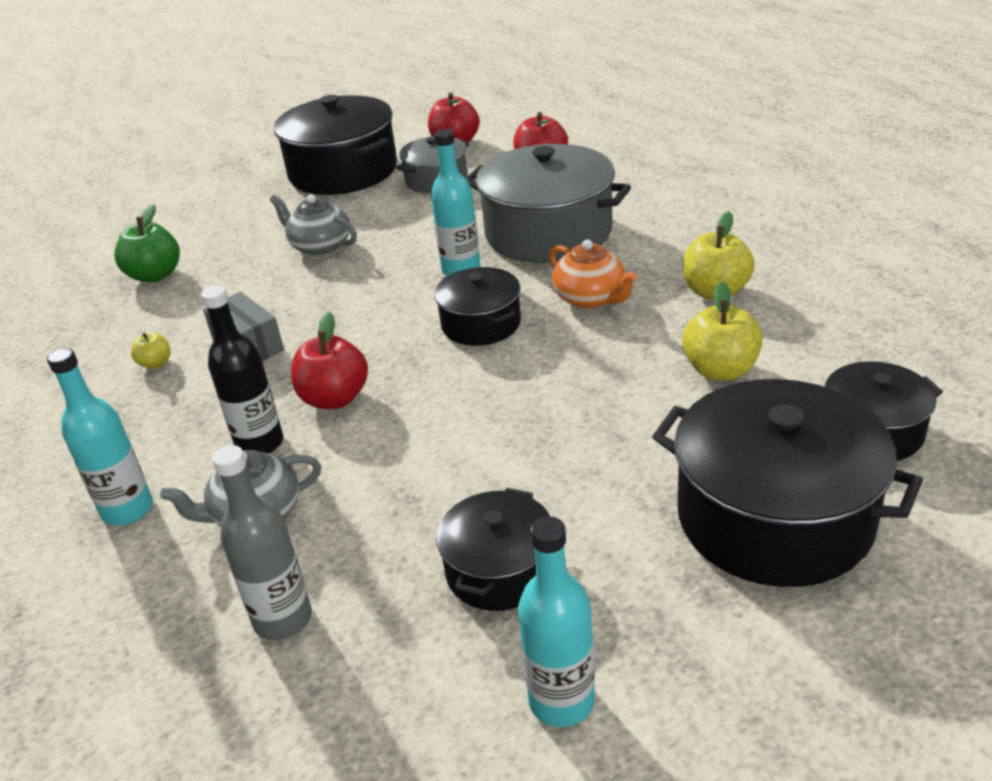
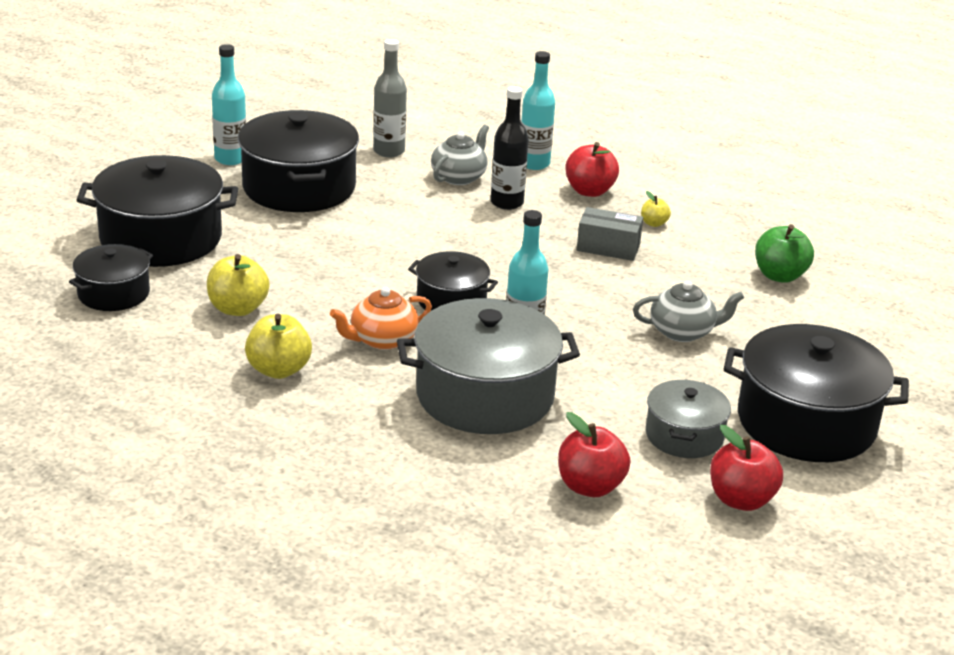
camera: 140 degrees right, 5 degrees down
red apple [291,312,368,409] -> red apple moved to [565,142,619,197]
black pot [436,488,550,611] -> black pot [238,110,359,212], size x1.80
orange teapot [549,240,638,309] -> orange teapot turned 45 degrees counterclockwise [330,287,432,350]

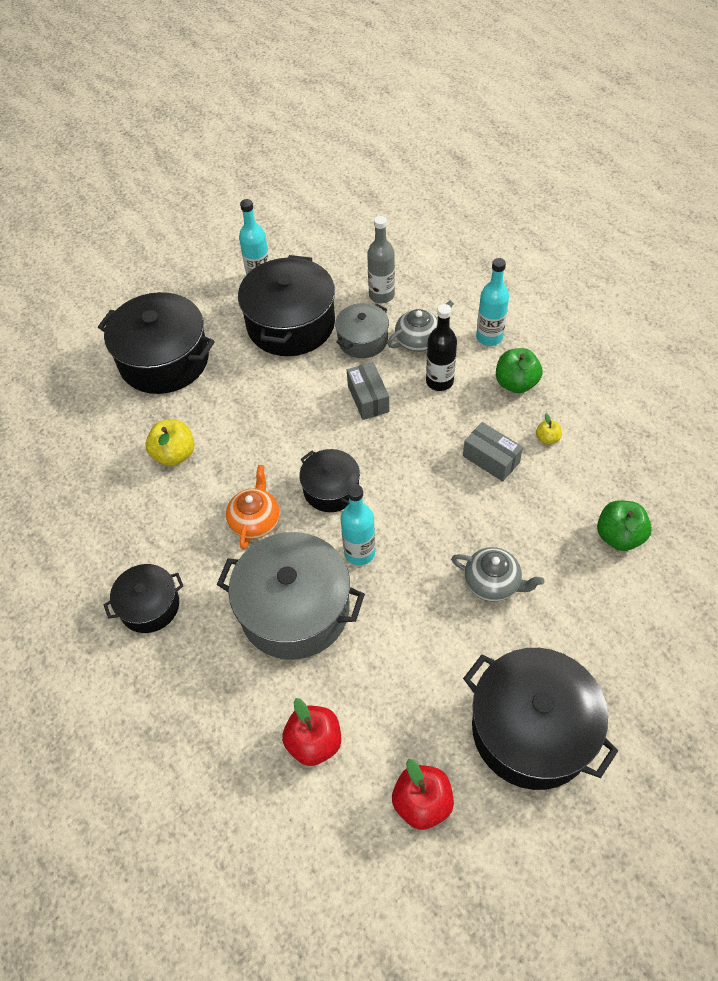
camera: 30 degrees right, 25 degrees up
black pot [69,244,153,311] -> black pot moved to [104,564,184,633]
yellow apple [245,314,312,379] -> none
orange teapot [330,287,432,350] -> orange teapot turned 105 degrees clockwise [226,465,280,550]
red apple [565,142,619,197] -> green apple [496,348,543,393]
grey pot [646,379,731,458] -> grey pot moved to [335,303,389,358]
none -> grey box [347,362,389,420]

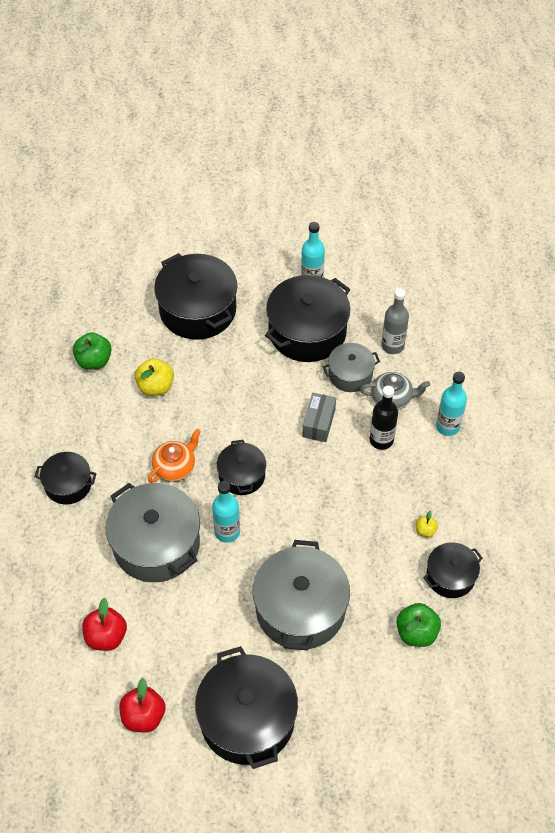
camera: 30 degrees right, 0 degrees up
grey teapot [451,547,544,602] -> grey pot [253,540,350,650]
grey box [463,422,523,482] -> none
green apple [496,348,543,393] -> green apple moved to [73,332,112,370]
none -> black pot [423,542,483,598]

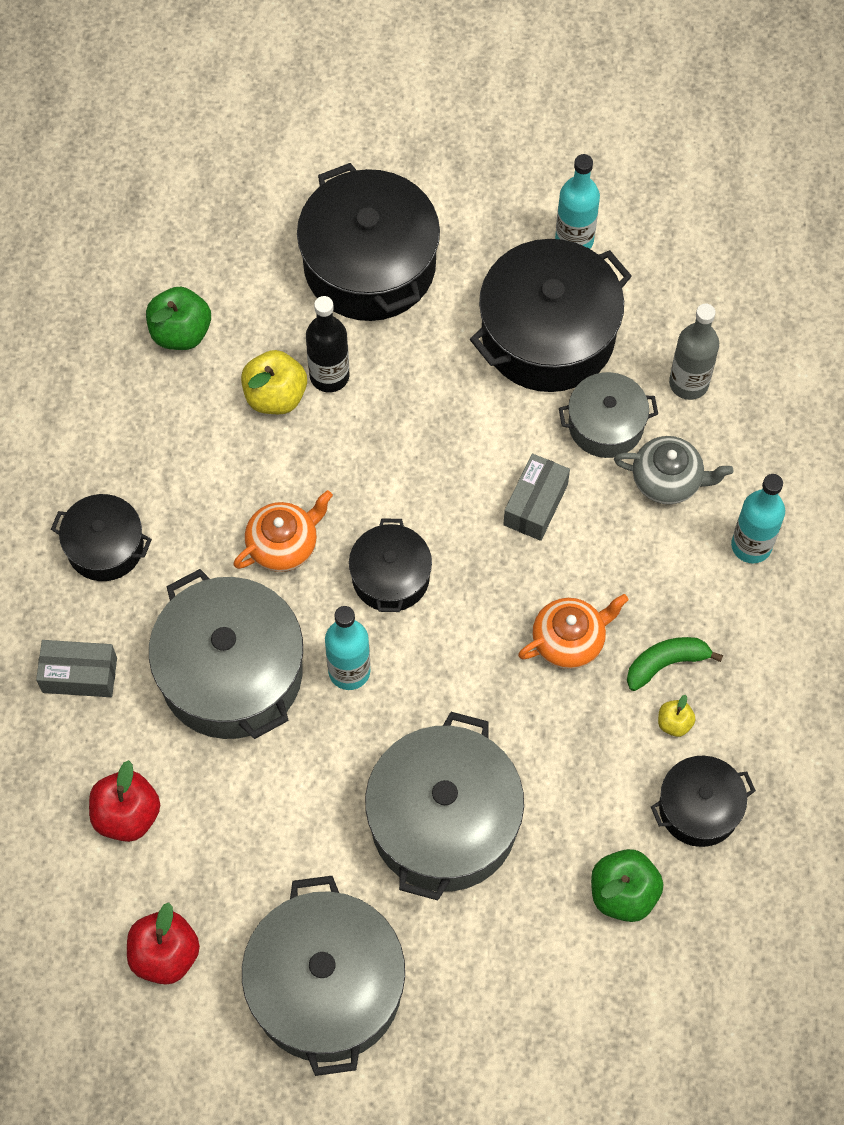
camera: 10 degrees right, 10 degrees up
black pot [195,646,298,769] -> grey pot [242,876,405,1076]
black bottle [370,386,398,450] -> black bottle moved to [306,296,349,393]
none -> grey box [36,640,117,697]
none -> orange teapot [518,594,628,669]
none -> green banana [627,637,723,691]

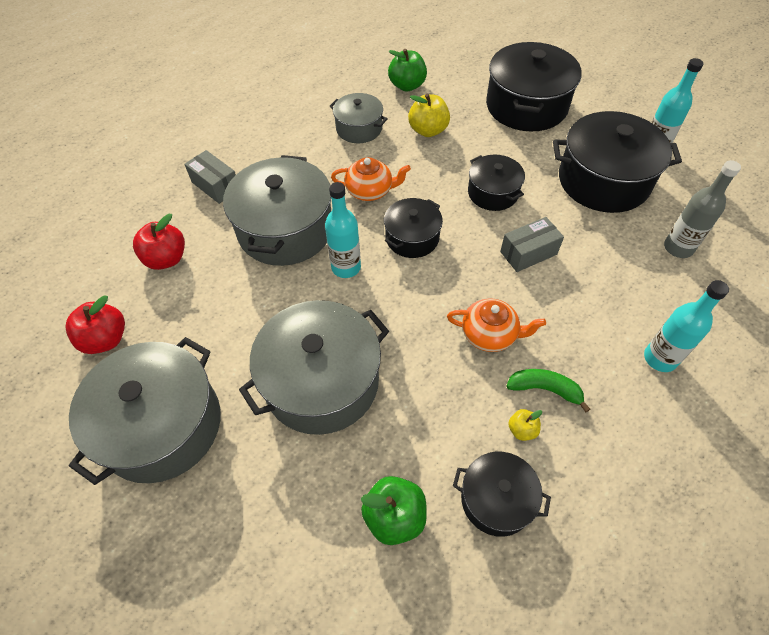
camera: 40 degrees right, 10 degrees down
black pot [51,494,152,581] -> black pot moved to [468,155,525,211]
black bottle [306,296,349,393] -> none
grey pot [559,372,658,458] -> grey pot moved to [329,93,388,143]
grey teapot [614,436,734,504] -> none

